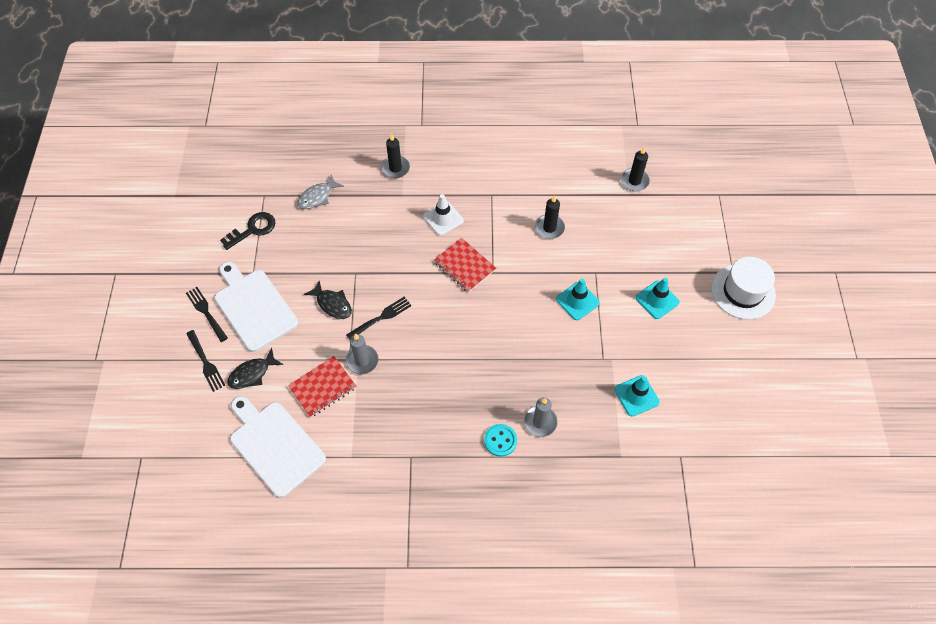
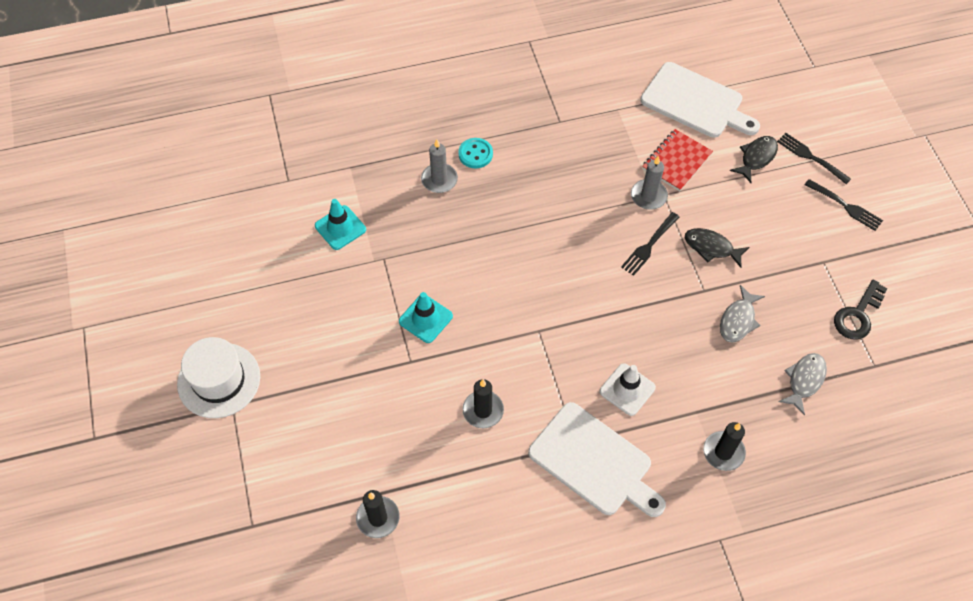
camera: 165 degrees right, 0 degrees up
white cutting board [214,262,298,352] -> white cutting board moved to [528,402,666,517]
red notebook [434,238,496,293] -> none
turquoise traffic cone [635,278,680,319] -> none
none -> grey fish [720,285,765,343]

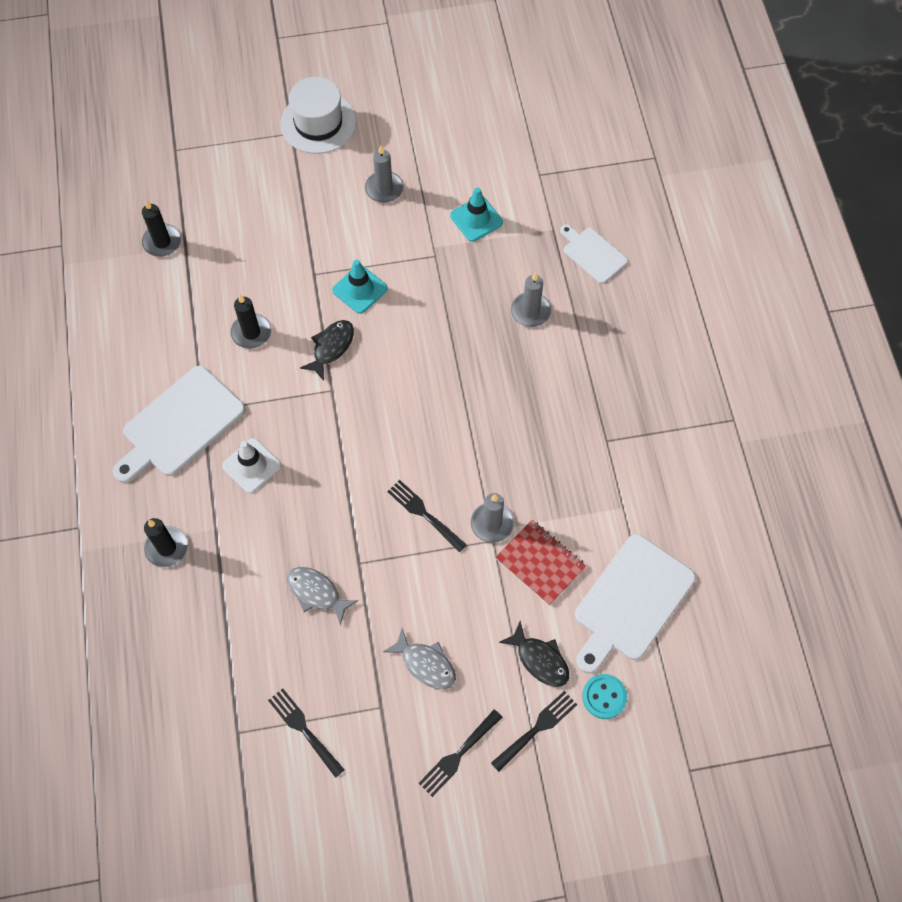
camera: 95 degrees right, 5 degrees up
turquoise button [458,138,493,168] -> turquoise button moved to [582,674,627,719]
black fish [685,228,750,268] -> black fish moved to [300,320,354,381]
grey fish [778,353,827,416] -> grey fish moved to [383,628,456,689]
black key [834,280,888,340] -> black fork [268,688,344,778]
none -> grey candle [365,145,404,203]
none -> white cutting board [560,224,628,284]

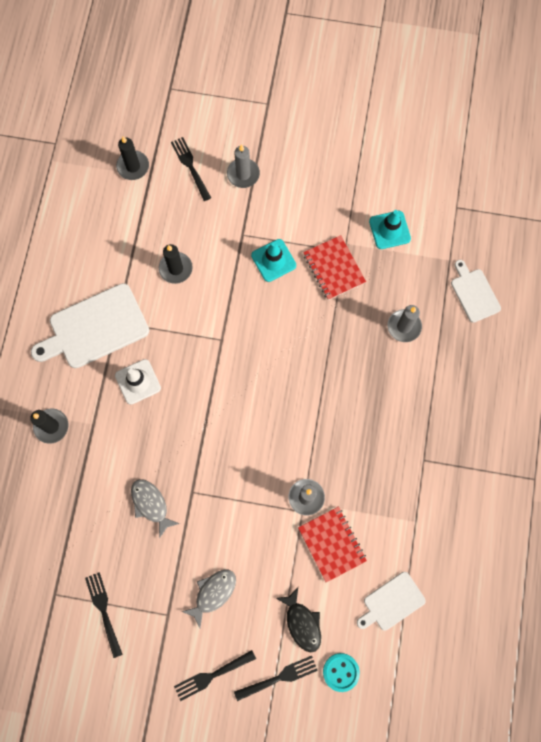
camera: 20 degrees right, 10 degrees up
white hat [280,77,356,154] -> none
black fish [300,320,354,381] -> none
grey candle [365,145,404,203] -> grey candle moved to [227,144,260,188]
grey fish [383,628,456,689] -> grey fish turned 105 degrees counterclockwise [181,570,236,628]
black fork [387,480,467,552] -> black fork moved to [171,137,211,201]
white cutting board [575,534,696,673] -> white cutting board [357,572,426,631], size x0.57
none -> red notebook [303,235,366,300]

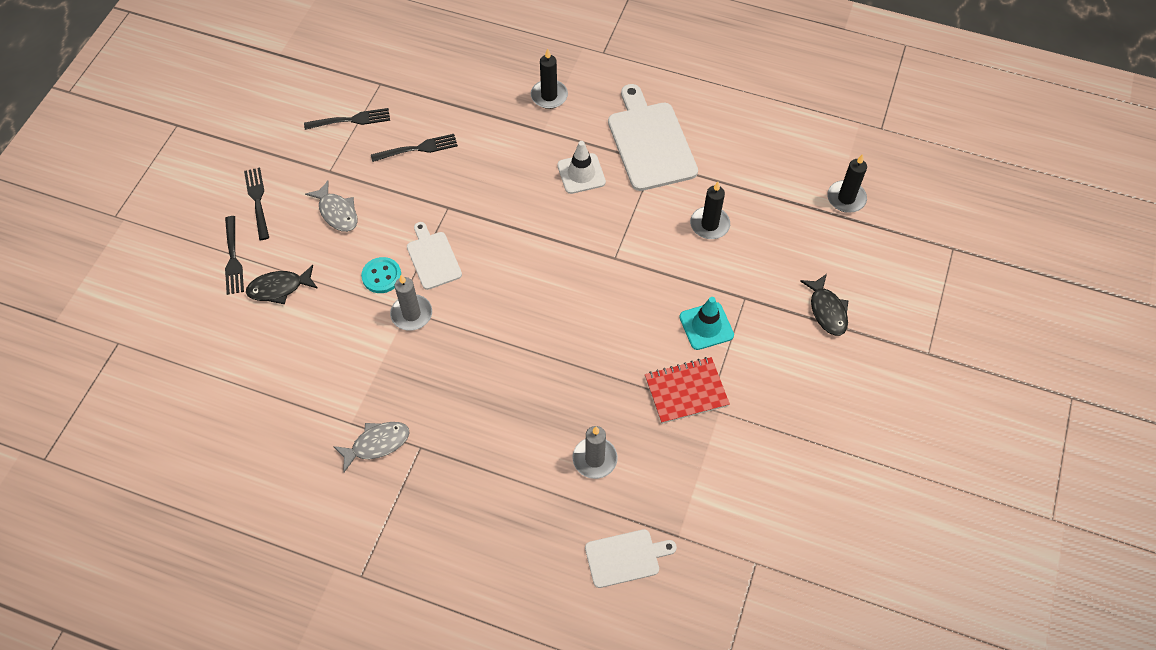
camera: 100 degrees right, 15 degrees down
grey fish [131,479,180,539] -> grey fish moved to [333,422,410,472]
black fork [171,137,211,201] -> black fork moved to [371,134,458,162]
grey candle [227,144,260,188] -> black fish [800,274,849,336]
red notebook [298,507,367,582] -> none
turquoise button [323,653,360,692] -> turquoise button moved to [361,257,402,293]
white cutting board [357,572,426,631] -> white cutting board moved to [407,222,462,290]
turquoise traffic cone [369,210,411,249] -> none

